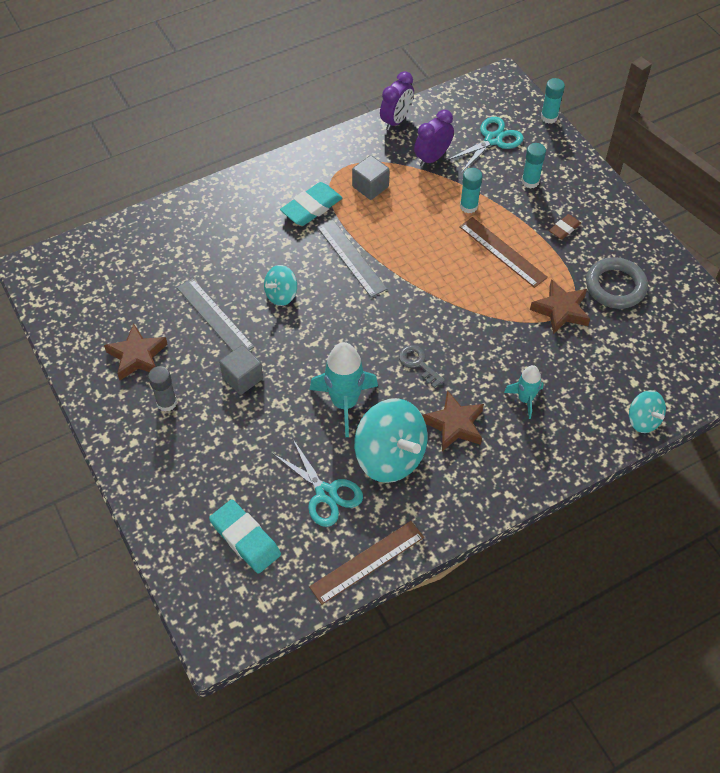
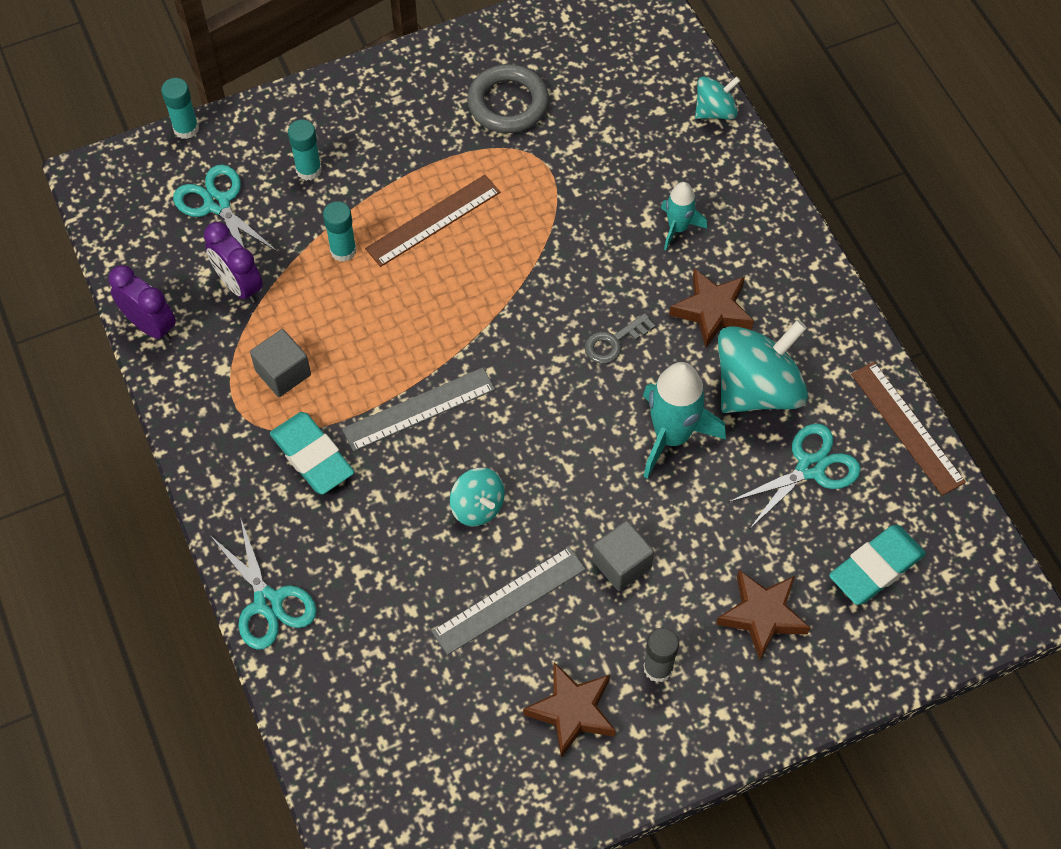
camera: 85 degrees left, 5 degrees up
brown star [530,279,590,335] -> brown star moved to [716,570,810,660]
brown eraser [549,214,581,239] -> none
none -> turquoise scissors [210,520,317,649]

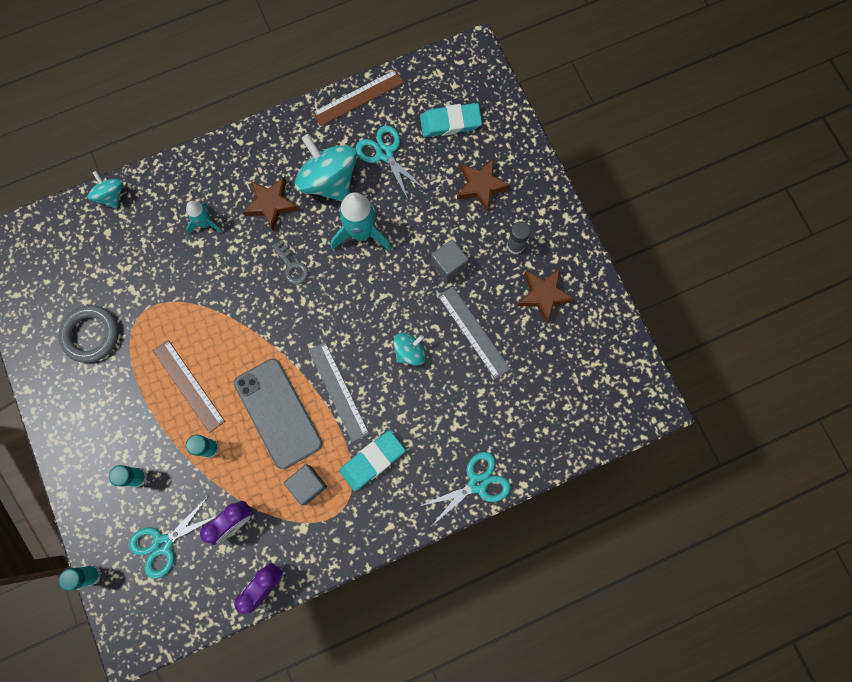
camera: 90 degrees left, 15 degrees up
turquoise eraser [829,525,926,605] -> turquoise eraser turned 60 degrees counterclockwise [420,103,482,137]
none -> grey phone [234,359,322,469]

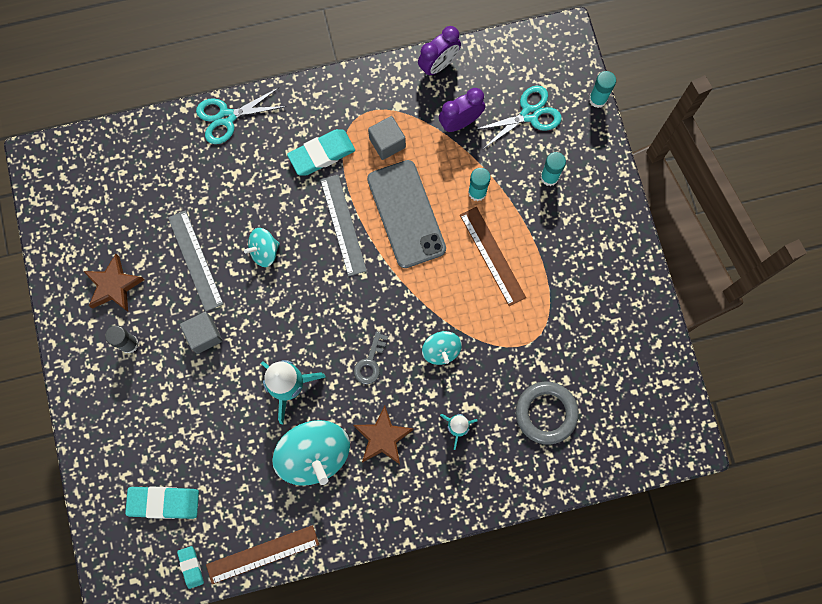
camera: 170 degrees left, 0 degrees up
grey ring [58,305,119,363] -> grey ring moved to [516,381,579,445]
turquoise spinning top [88,171,123,209] -> turquoise spinning top moved to [422,331,462,365]
grey key [272,240,309,285] -> grey key turned 135 degrees counterclockwise [354,331,388,384]
turquoise scissors [356,125,425,199] -> none
brown star [457,158,511,212] -> none
none -> turquoise eraser [177,546,204,589]

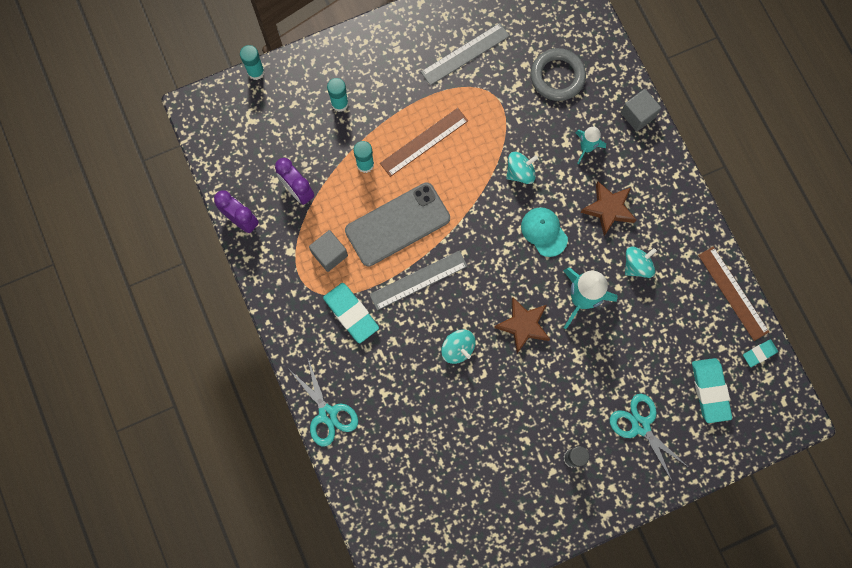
camera: 100 degrees left, 0 degrees up
brown star [83,254,144,312] -> brown star moved to [494,297,550,353]
grey ruler [168,210,223,312] -> grey ruler moved to [421,23,510,85]
grey cube [180,312,223,354] -> grey cube moved to [621,89,661,131]
turquoise spinning top [272,420,350,486] -> turquoise spinning top [625,246,657,278], size x0.53
grey key [354,331,388,384] -> turquoise cap [521,207,568,257]
turquoise scissors [474,86,562,149] -> turquoise scissors moved to [610,394,688,481]

